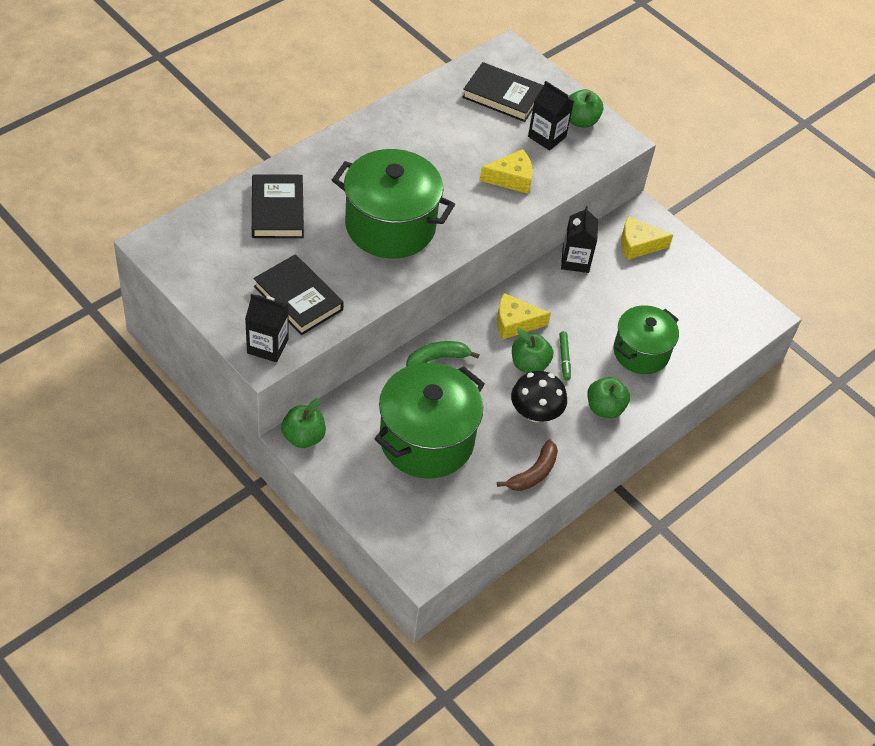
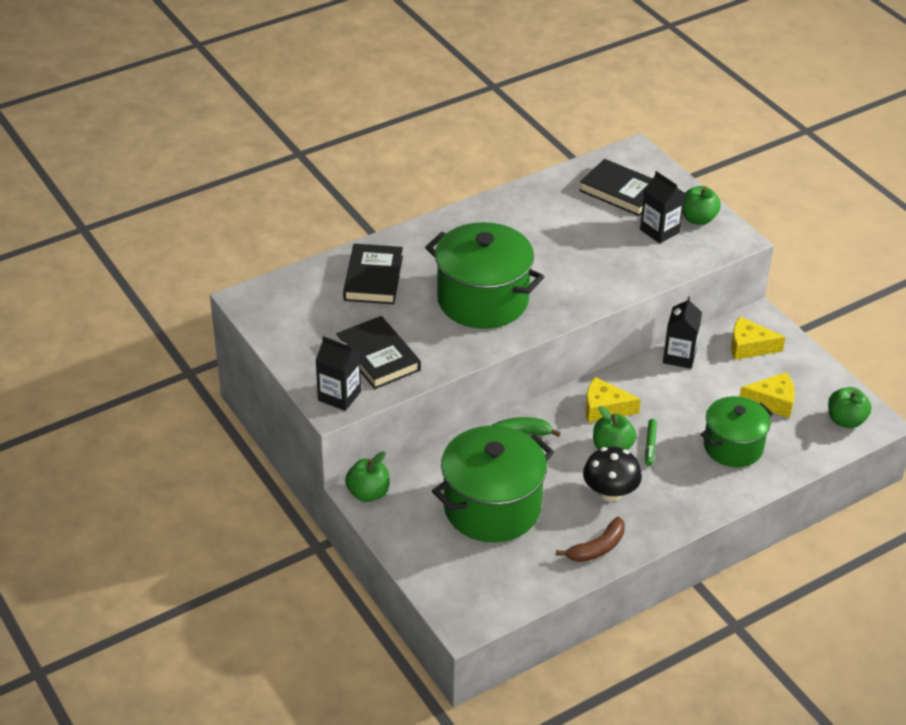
camera: 15 degrees right, 10 degrees down
yellow cheese [480,149,533,194] -> yellow cheese moved to [739,372,795,418]
green apple [587,377,630,418] -> green apple moved to [828,387,871,428]

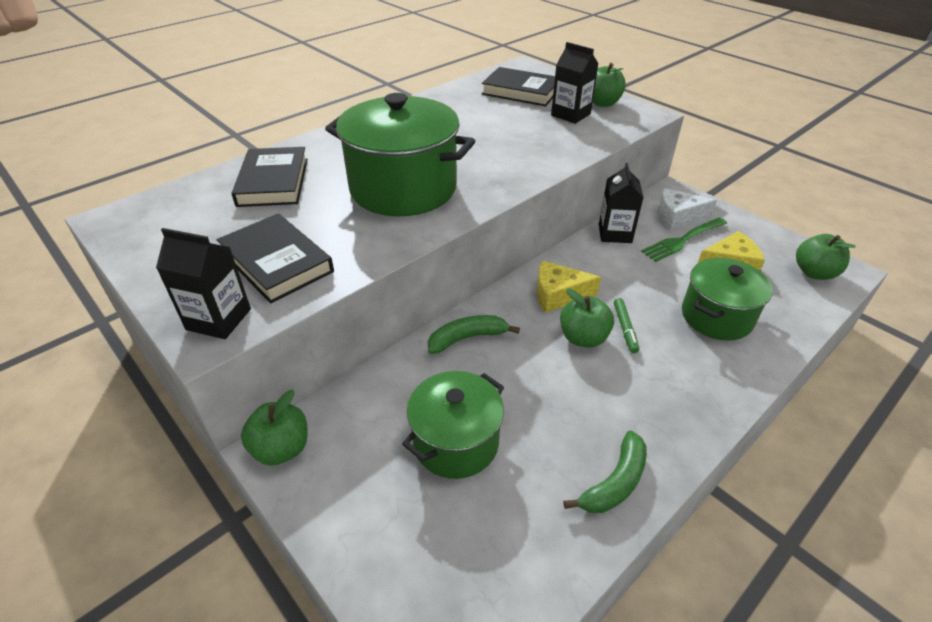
camera: 10 degrees left, 0 degrees up
green pot [432,425,554,542] -> green pot [402,371,504,479], size x0.64
brown banana [556,517,625,562] -> green banana [564,430,647,513]
black mushroom [583,447,642,502] -> none
yellow cheese [731,317,785,360] -> white cheese [658,188,717,230]
none -> green fork [641,217,727,262]

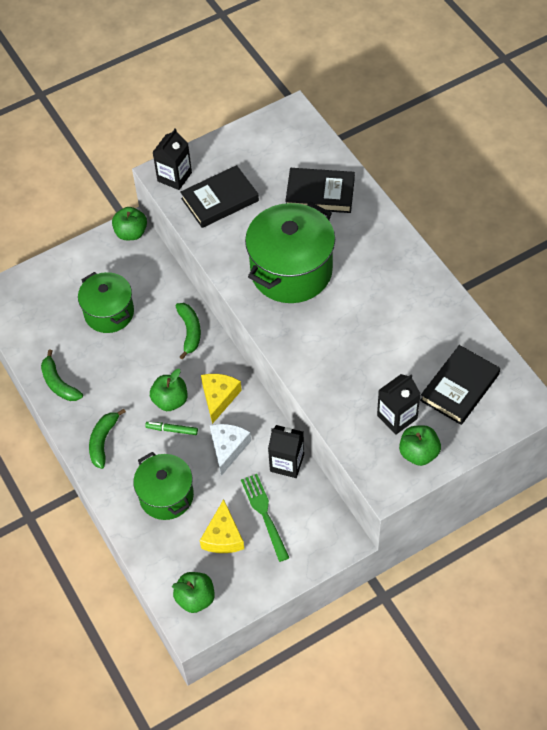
camera: 105 degrees right, 15 degrees up
white cheese [658,188,717,230] -> white cheese moved to [210,424,251,476]
none -> green banana [89,408,126,469]

